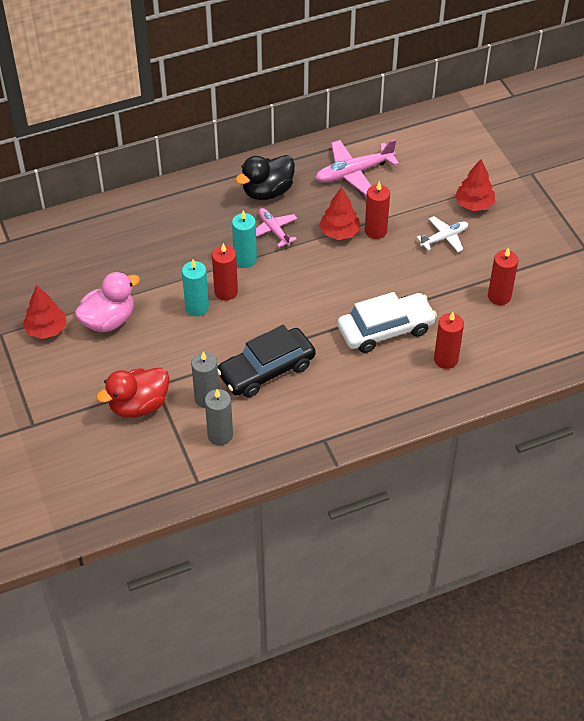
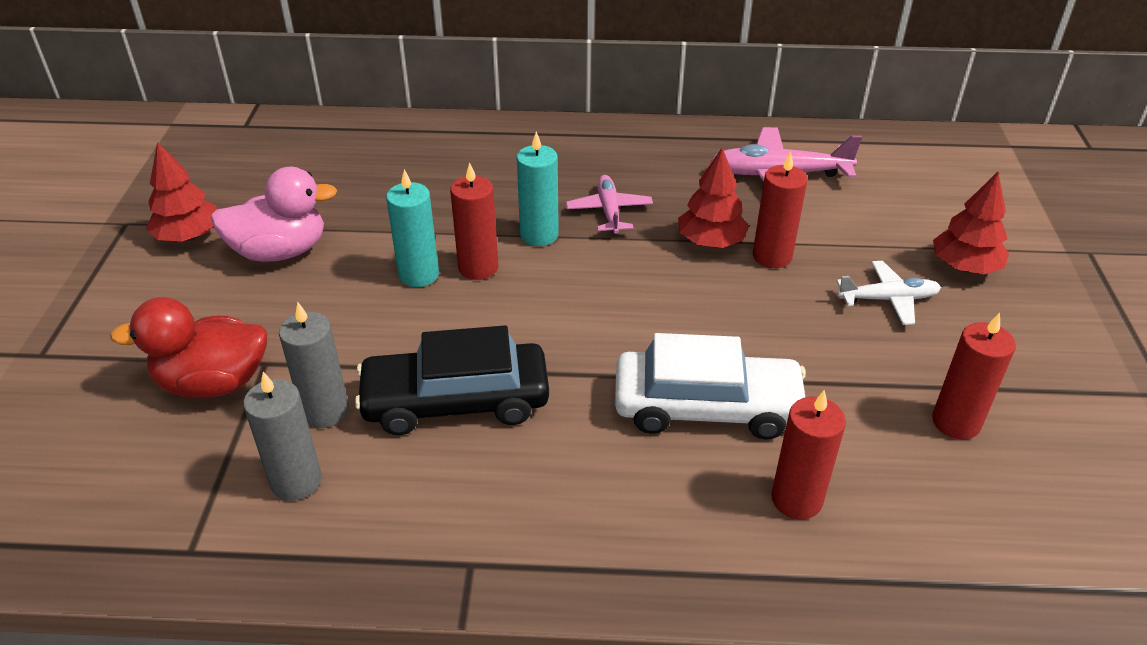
camera: 25 degrees right, 10 degrees down
black duck [236,155,295,200] -> none

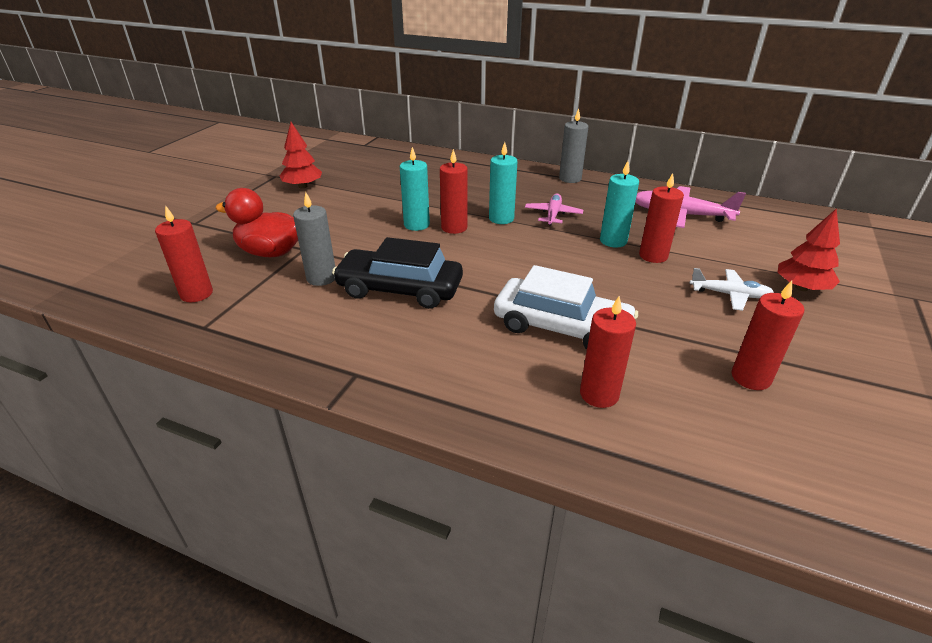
camera: 20 degrees right, 5 degrees down
pink duck [211,167,338,262] -> none
grey candle [243,372,322,501] -> grey candle moved to [559,109,588,183]
red tree [678,148,749,248] -> turquoise candle [600,161,639,248]
none -> red candle [155,205,213,302]

